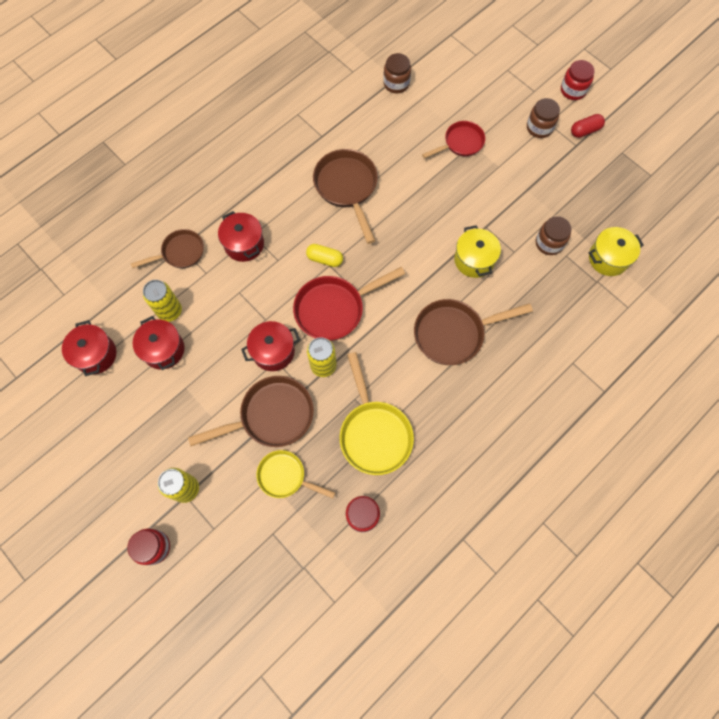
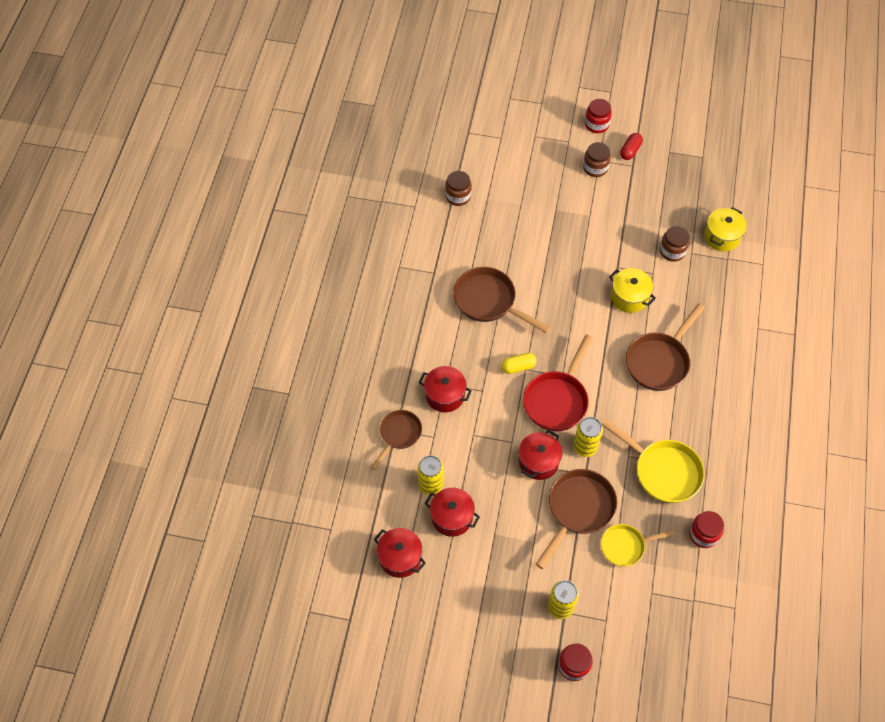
camera: 35 degrees left, 10 degrees down
red pan [422,121,485,158] -> none

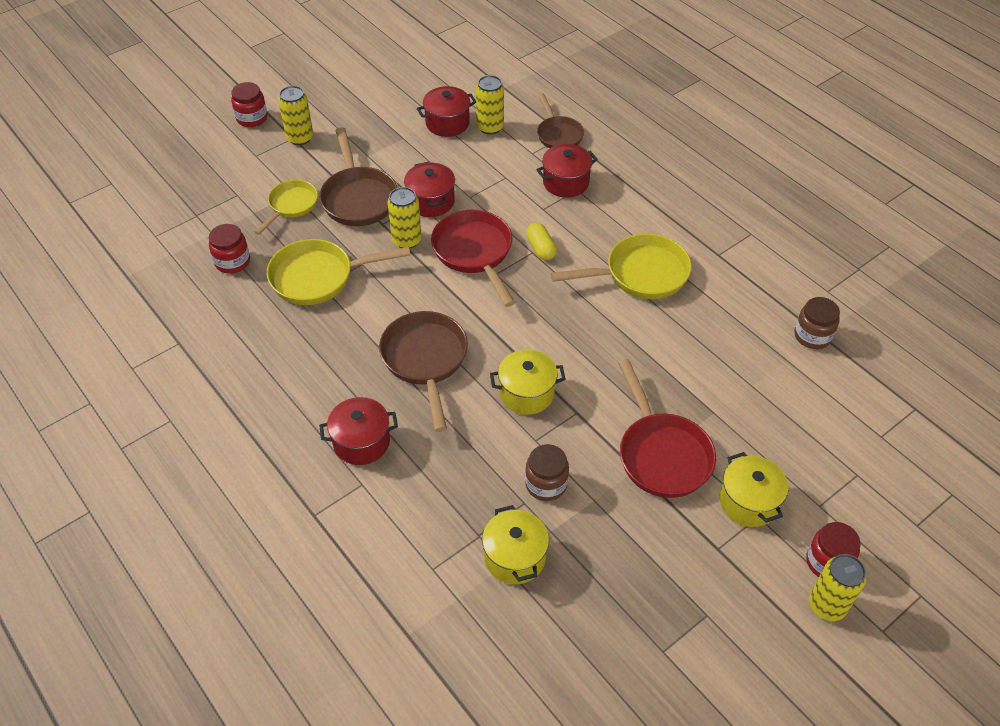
camera: 130 degrees right, 10 degrees down
red pot [374,528,426,578] -> red pot moved to [319,397,398,465]
brown pan [453,267,550,333] -> yellow pan [550,234,692,299]
yellow capsule [501,353,536,374] -> yellow capsule turned 45 degrees counterclockwise [526,223,557,260]
brown jar [583,142,611,177] -> yellow pot [720,452,788,527]
red capsule [620,133,643,160] -> none
none -> red pan [618,359,716,498]
none -> yellow can [809,554,866,621]

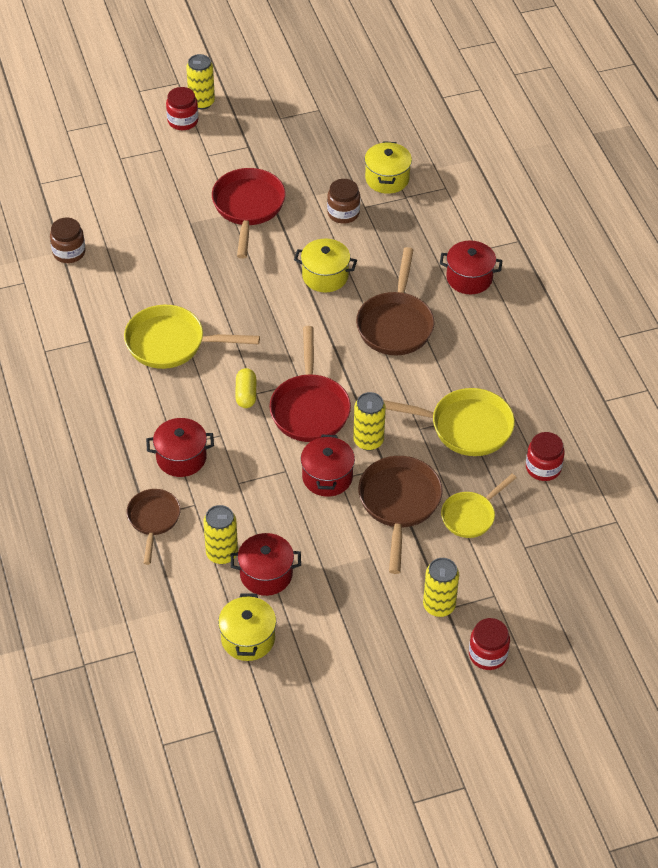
camera: 160 degrees left, 0 degrees up
yellow pot [720,452,788,527] -> yellow pot moved to [218,593,276,661]

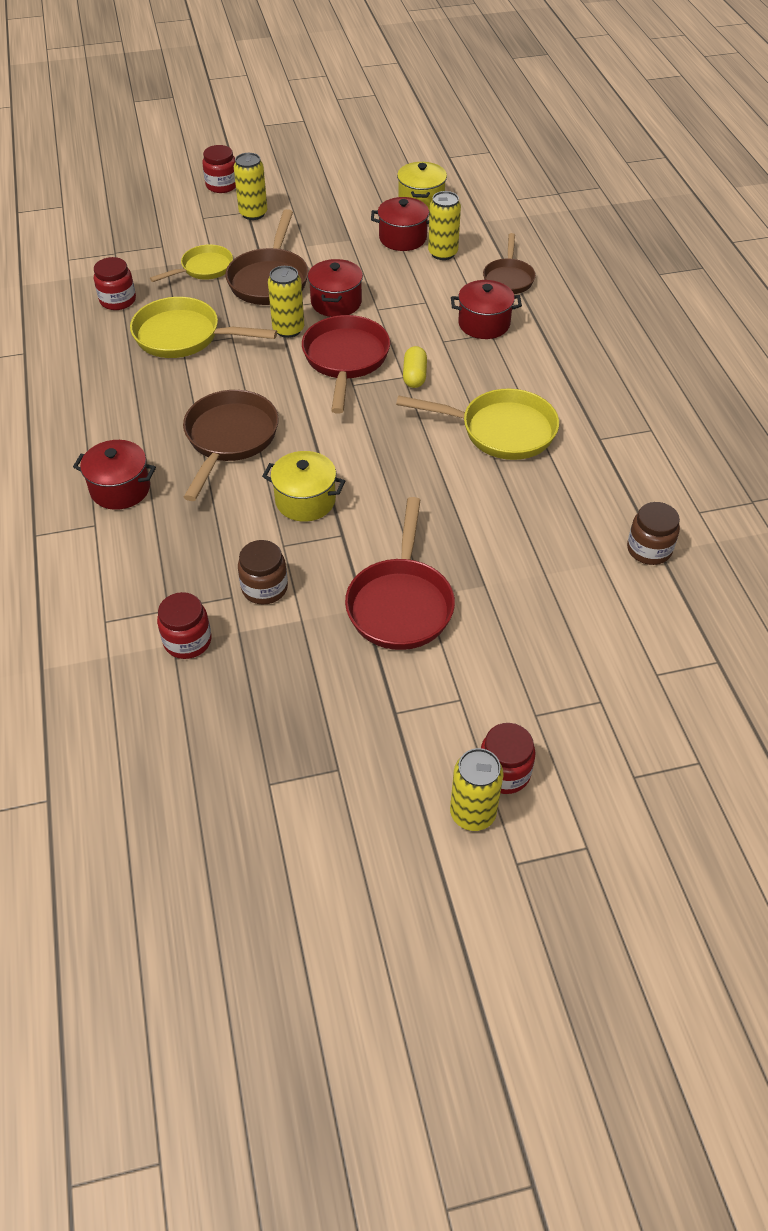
camera: 175 degrees left, 0 degrees up
yellow pot [365,141,412,194] -> red jar [157,592,211,659]

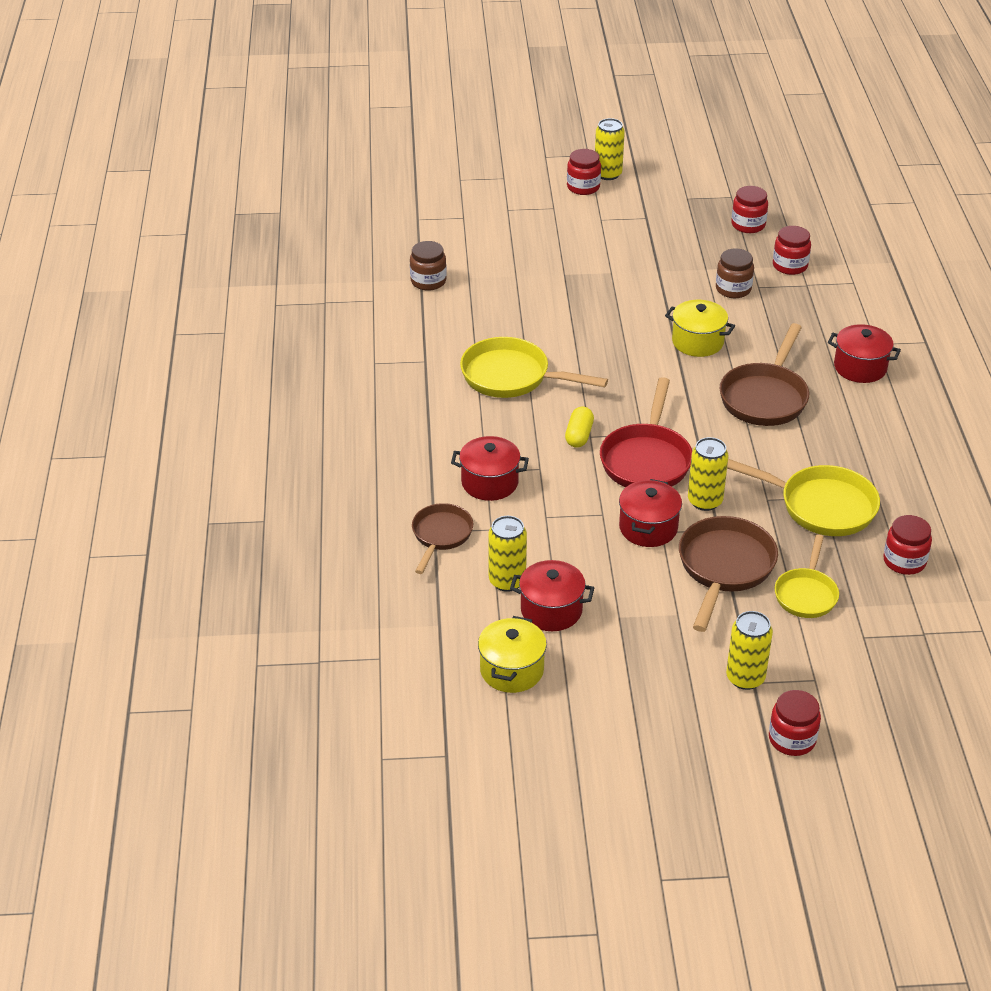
camera: 170 degrees left, 10 degrees down
yellow pan [150,244,233,282] -> yellow pan turned 45 degrees counterclockwise [774,534,839,618]
red pan [345,497,455,650] -> none
none -> red jar [731,186,768,233]

